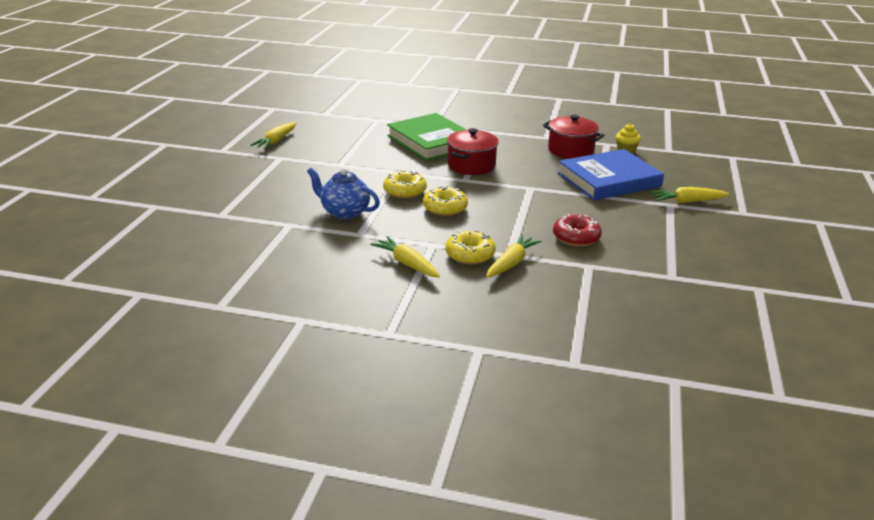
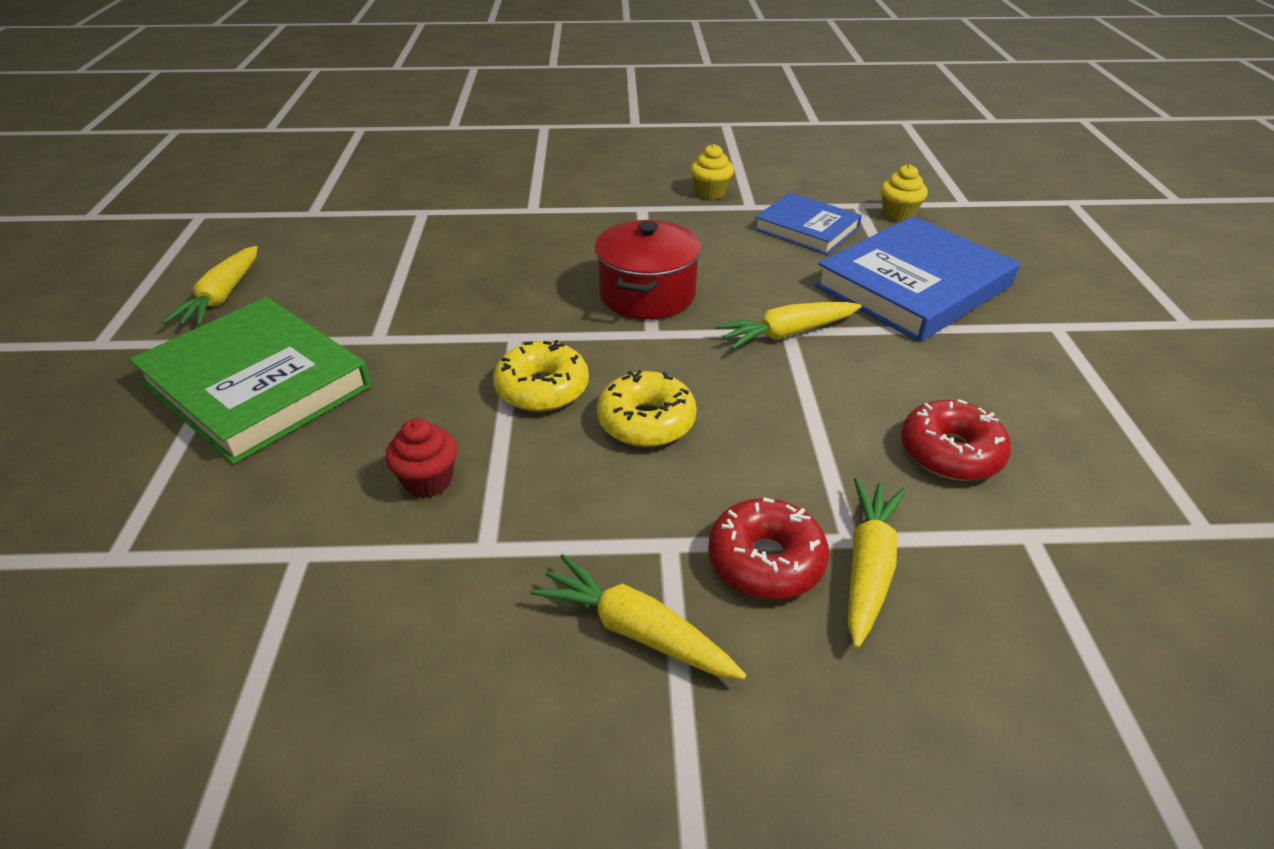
camera: 15 degrees left, 10 degrees up
blue teapot [307,168,380,219] -> red cupcake [386,418,457,498]
green book [387,113,467,161] -> green book moved to [129,297,371,464]
yellow donut [445,230,496,265] -> red donut [708,497,829,600]
red pot [543,114,605,159] -> blue book [754,193,862,255]
yellow carrot [650,187,730,203] -> yellow carrot moved to [715,302,862,349]
none -> yellow cupcake [690,144,734,200]

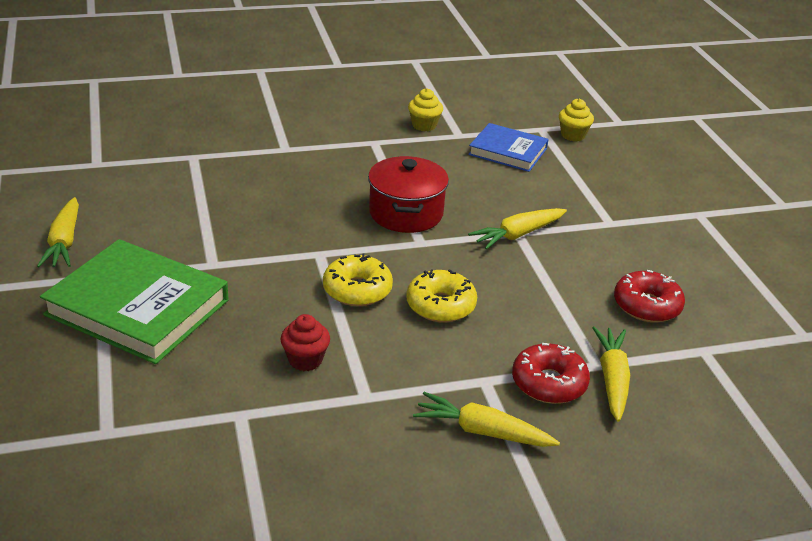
camera: 15 degrees left, 5 degrees down
blue book [815,216,1020,342] -> none

